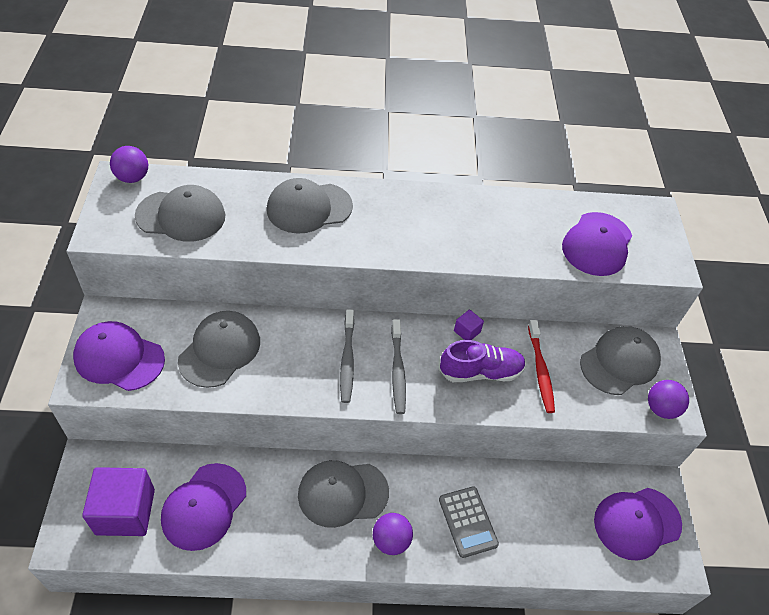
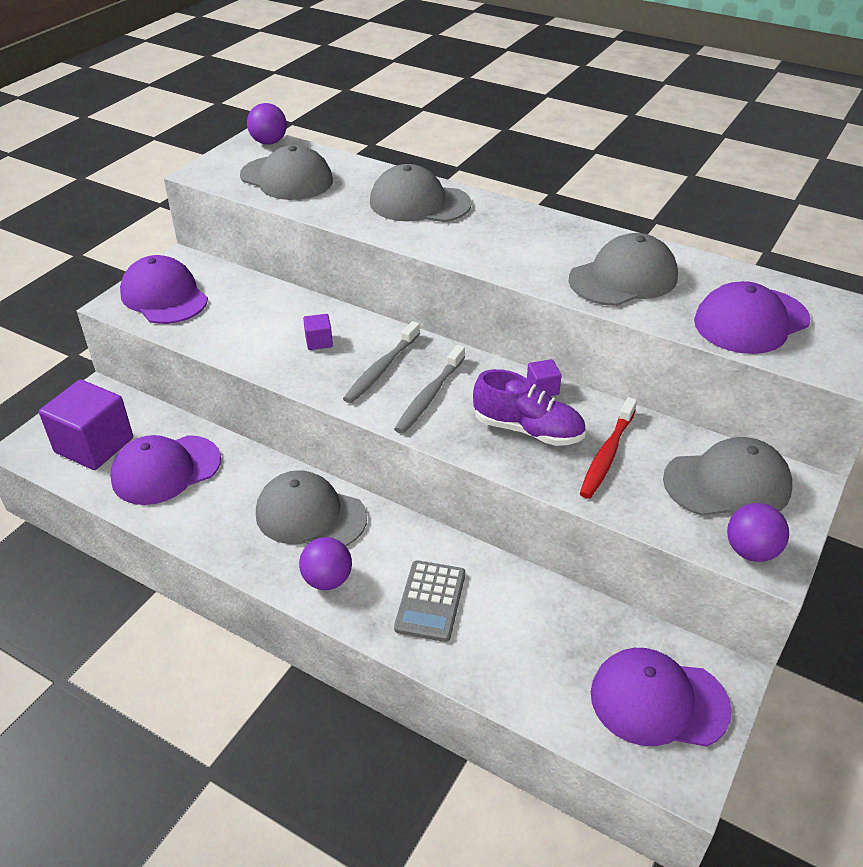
camera: 35 degrees right, 10 degrees down
grey cap [178,311,260,388] -> grey cap moved to [569,233,678,306]
none -> purple cube [303,314,333,350]

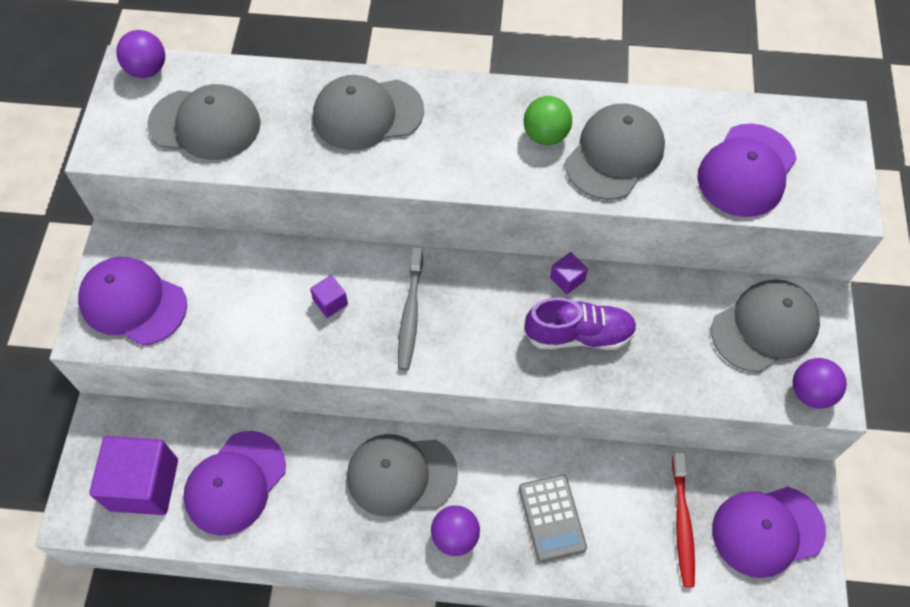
camera: 25 degrees left, 20 degrees up
grey toothbrush [394,345,465,434] -> none
red toothbrush [580,397,637,499] -> red toothbrush moved to [672,452,695,587]
none -> green ball [524,96,572,145]

